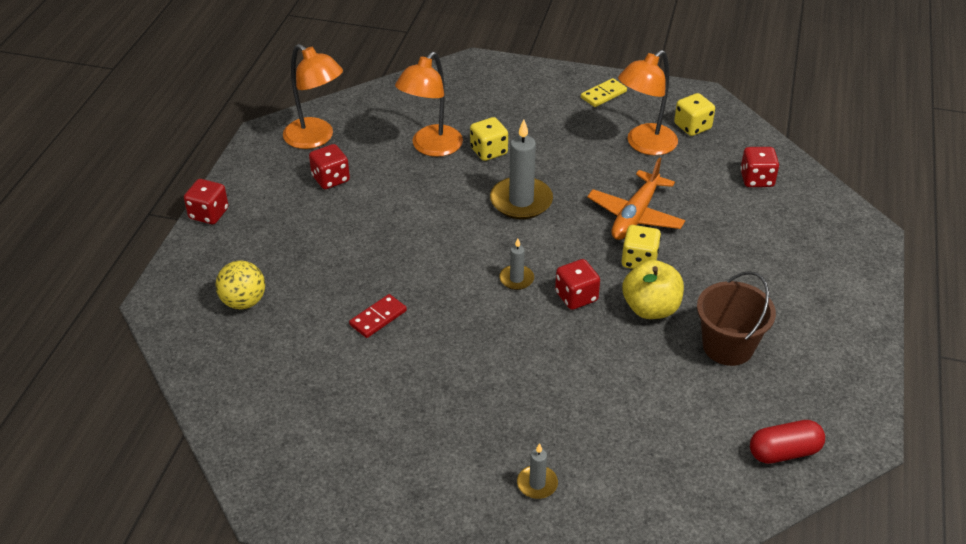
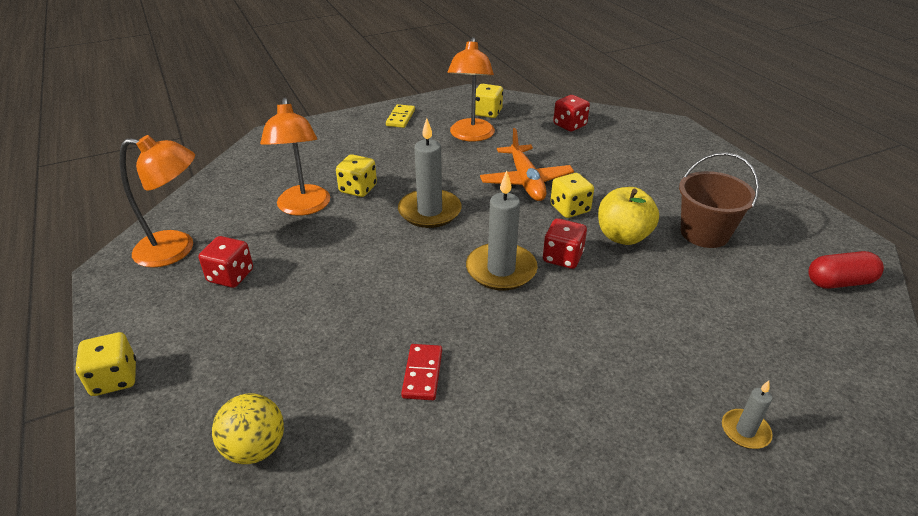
camera: 40 degrees left, 5 degrees down
red dice [184,179,229,224] -> yellow dice [75,332,136,396]
grey candle [499,238,534,290] -> grey candle [466,171,538,290], size x1.93
red capsule [750,420,825,464] -> red capsule turned 45 degrees clockwise [808,251,884,289]

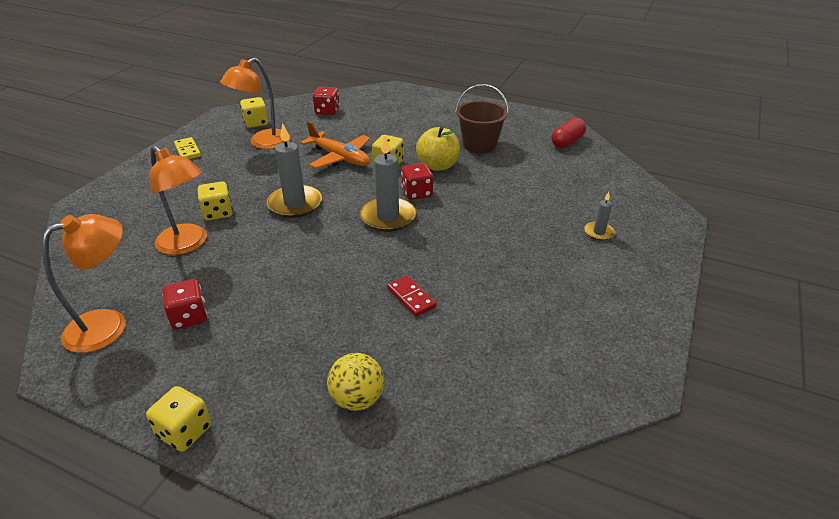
camera: 40 degrees left, 0 degrees up
orange lamp [447,37,495,142] -> orange lamp turned 75 degrees clockwise [220,58,291,149]

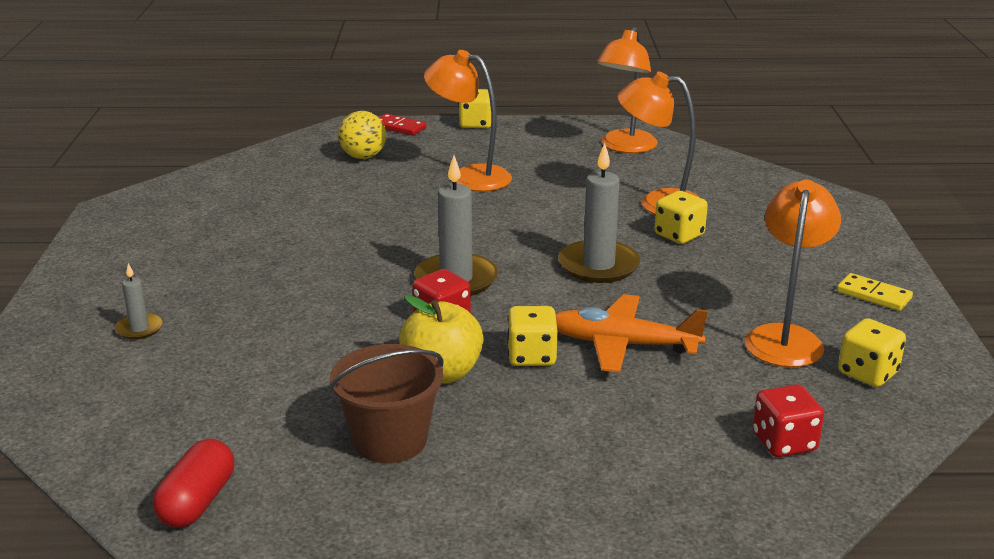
camera: 155 degrees right, 10 degrees down
red dice [162,279,207,330] -> none
red domino [387,276,437,317] -> red domino moved to [379,114,427,135]
none -> orange lamp [424,50,512,191]

